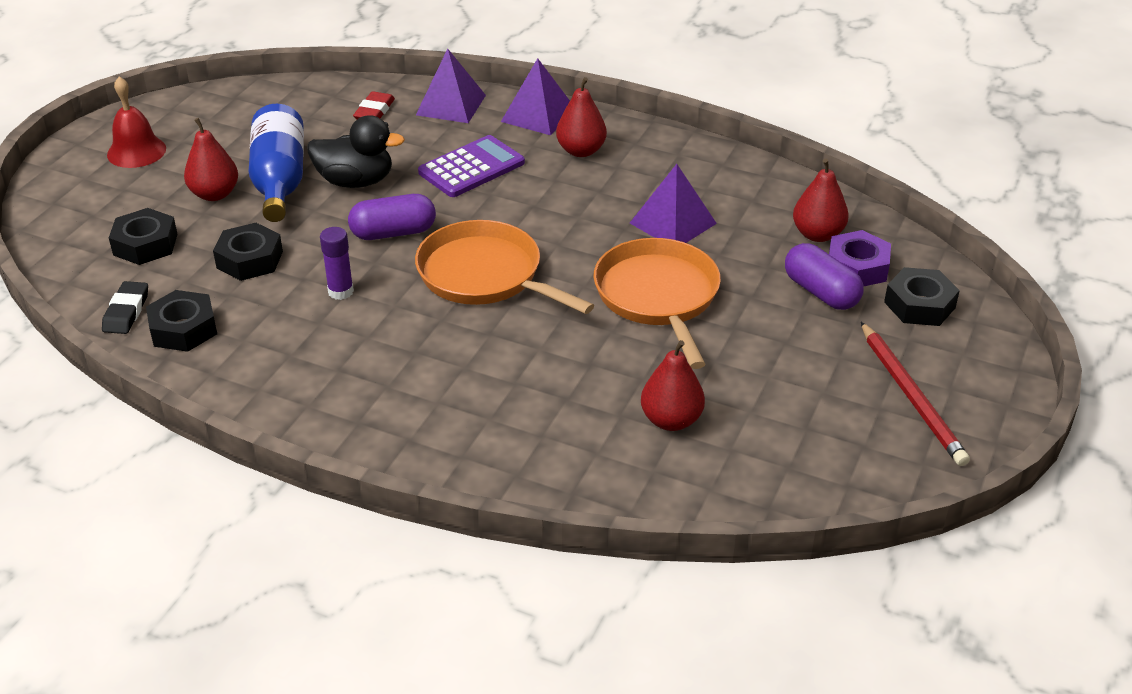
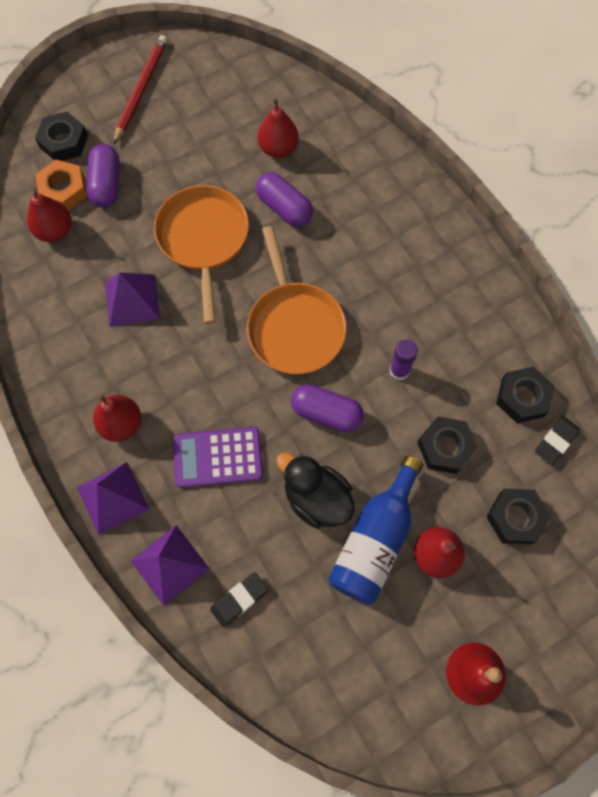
camera: 145 degrees left, 30 degrees up
red eraser [353,91,395,119] -> black eraser [210,572,268,627]
orange pan [593,238,721,369] -> orange pan turned 150 degrees clockwise [154,185,249,324]
purple nut [829,230,891,286] -> orange nut [36,160,87,211]
none -> purple capsule [256,172,313,227]

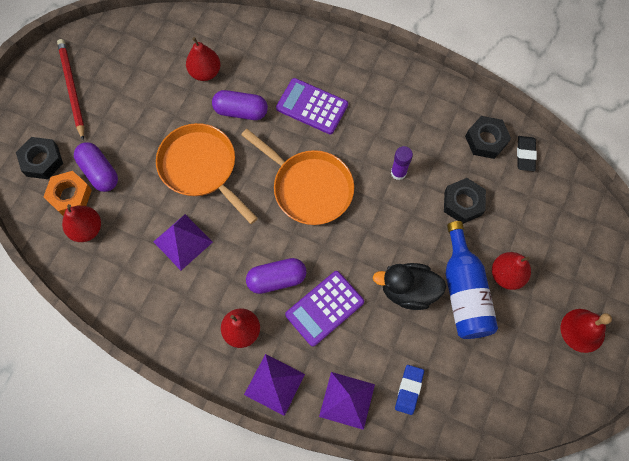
camera: 35 degrees left, 0 degrees up
black eraser [210,572,268,627] -> blue eraser [395,365,424,415]
purple capsule [291,384,364,432] -> purple capsule moved to [246,258,306,294]
black nut [486,488,551,545] -> none
none -> purple calculator [276,78,348,134]

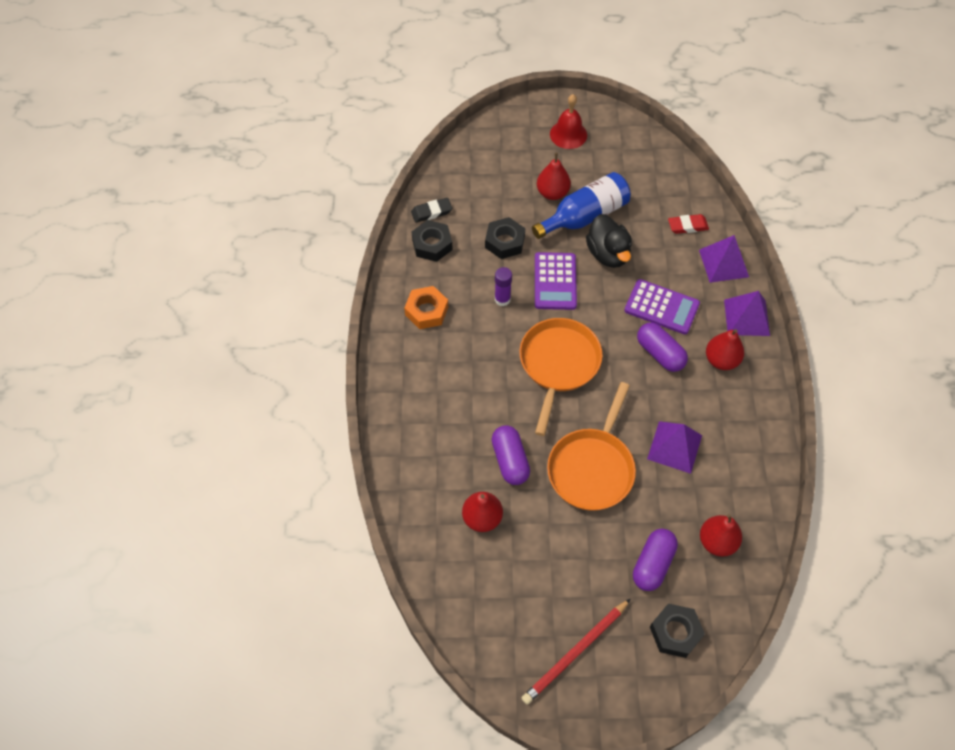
camera: 115 degrees left, 10 degrees down
orange nut [43,171,92,216] -> orange nut moved to [404,286,448,329]
purple calculator [276,78,348,134] -> purple calculator moved to [535,252,577,310]
blue eraser [395,365,424,415] -> red eraser [668,214,709,234]

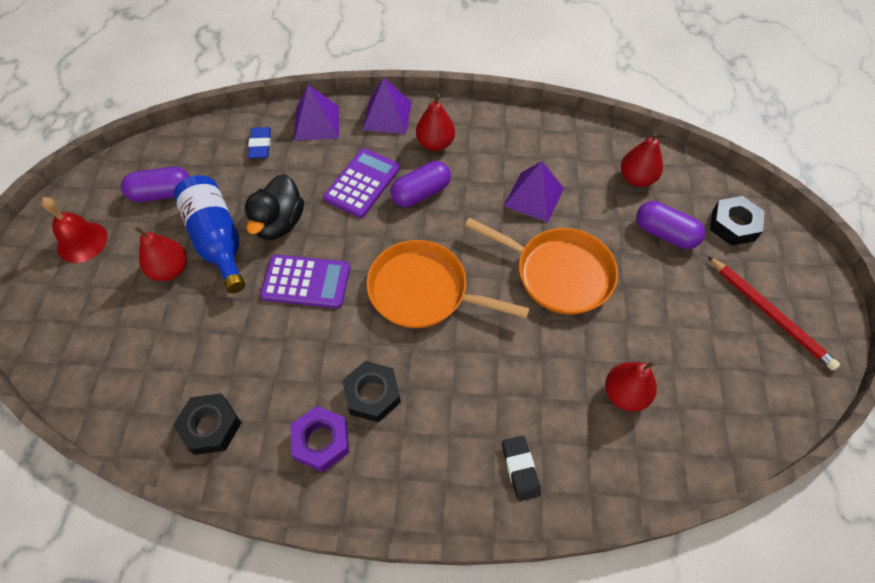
camera: 85 degrees left, 0 degrees up
orange nut [404,286,448,329] -> purple nut [290,406,349,472]
black eraser [411,198,452,223] -> black eraser moved to [502,436,541,501]
black nut [485,217,525,259] -> black nut moved to [342,361,401,423]
purple capsule [492,425,530,485] -> purple capsule moved to [121,167,190,202]
purple glue stick [495,267,512,306] -> none
black duck [586,214,632,268] -> black duck turned 120 degrees clockwise [244,174,304,240]
red eraser [668,214,709,234] -> blue eraser [248,127,271,158]

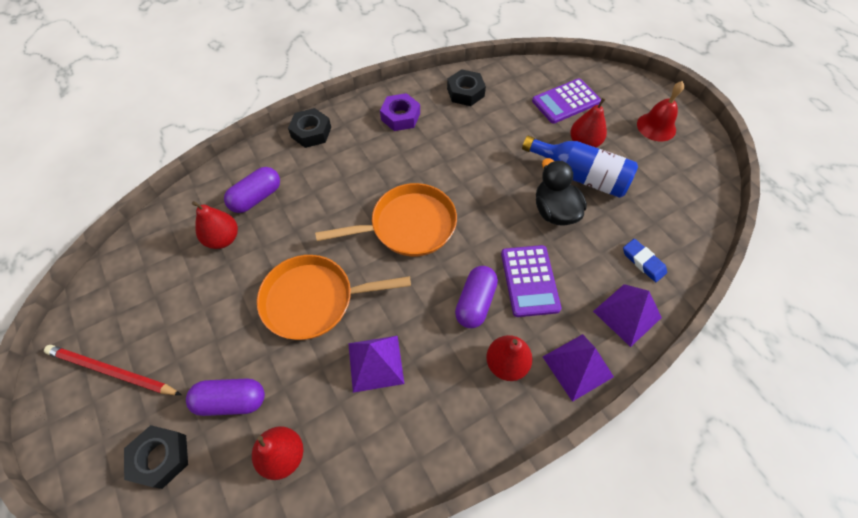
camera: 145 degrees right, 0 degrees up
purple capsule [121,167,190,202] -> purple capsule moved to [224,167,280,213]
purple calculator [260,255,350,308] -> purple calculator moved to [532,79,601,124]
black nut [342,361,401,423] -> black nut moved to [288,108,331,148]
black eraser [502,436,541,501] -> none

